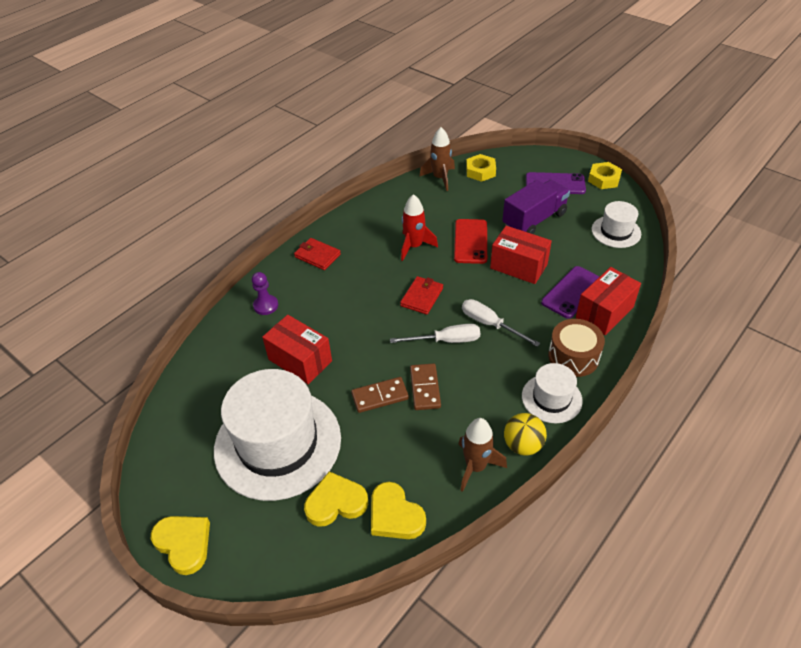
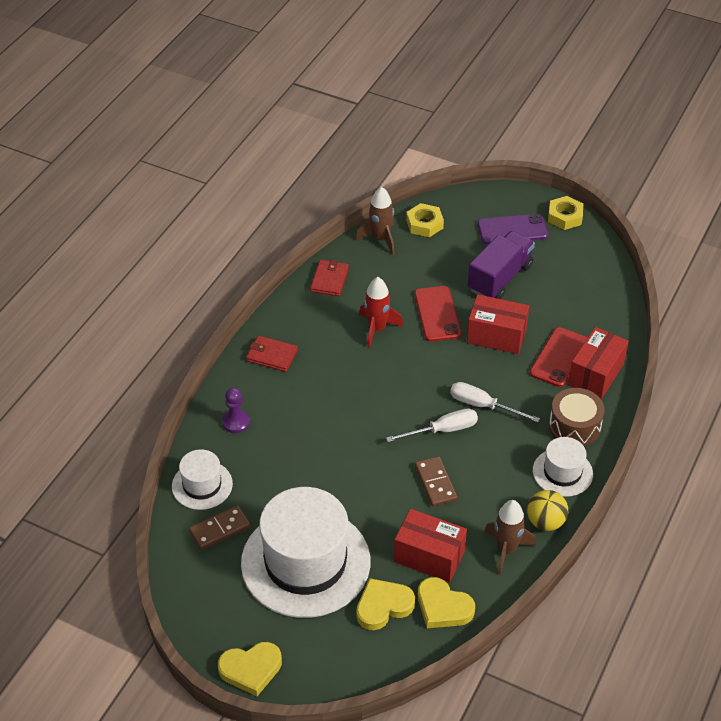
camera: 15 degrees left, 0 degrees up
yellow heart [151,516,210,575] -> yellow heart turned 135 degrees clockwise [218,642,282,696]
red box [262,315,332,384] -> red box moved to [394,509,467,583]
brown domino [351,377,409,413] -> brown domino moved to [189,505,250,550]
red wallet [400,276,443,315] -> red wallet moved to [310,259,349,296]
purple phone [541,266,600,319] -> red phone [530,327,587,387]
white hat [592,201,641,248] -> white hat moved to [172,449,233,510]

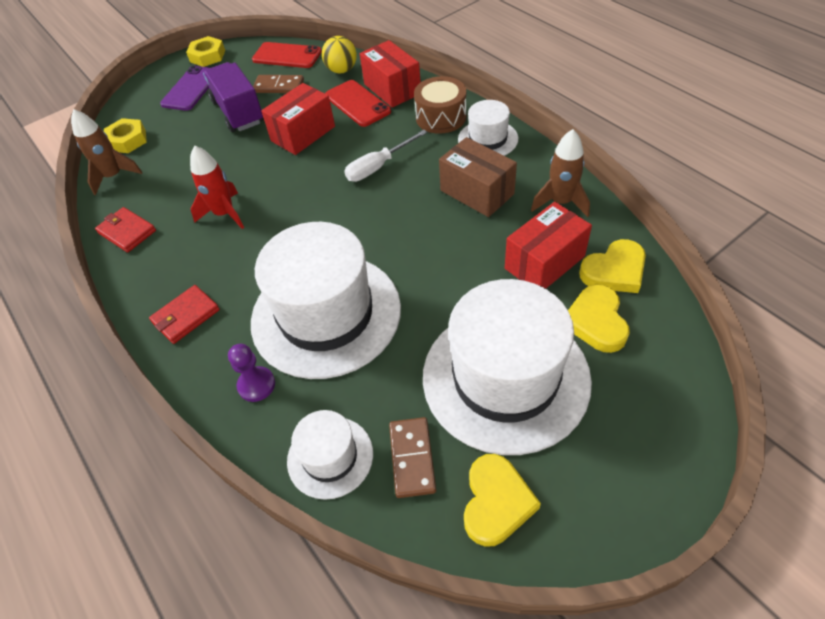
camera: 60 degrees left, 5 degrees up
yellow heart [218,642,282,696] -> yellow heart moved to [464,454,541,547]
white screwdriver [386,408,478,442] -> none
red phone [414,286,461,342] -> red phone moved to [252,42,322,68]
brown domino [415,456,457,507] -> brown domino moved to [253,75,304,93]
yellow ball [527,490,568,531] -> yellow ball moved to [322,36,357,73]
none -> white hat [251,222,401,379]
none -> brown box [439,137,517,217]

